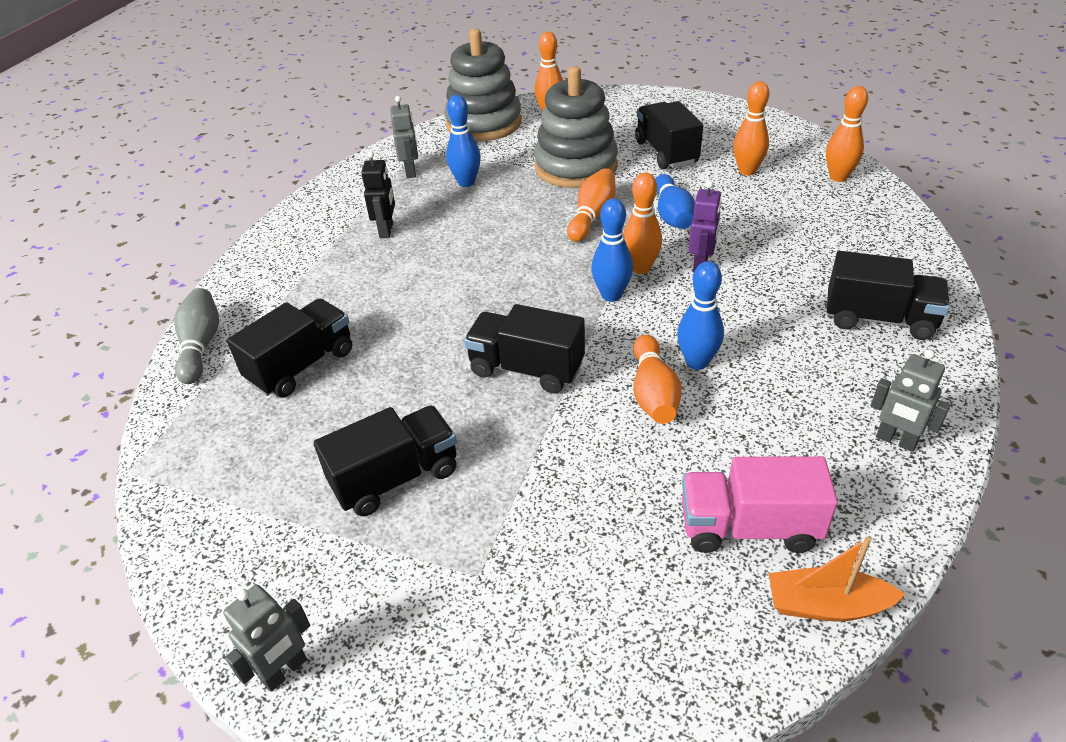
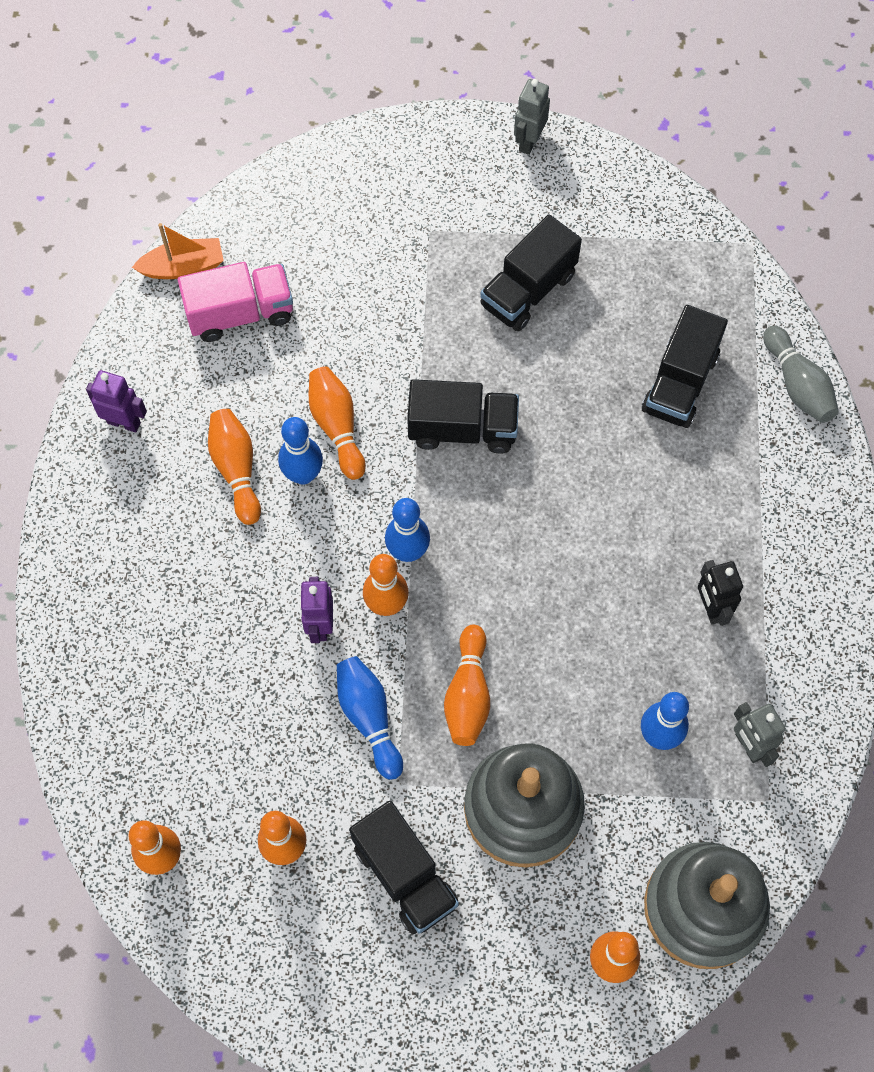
camera: 160 degrees right, 25 degrees up
black truck [827,251,950,340] -> none
grey robot [871,349,951,452] -> purple robot [86,370,147,432]
none -> orange bowling pin [208,409,261,525]

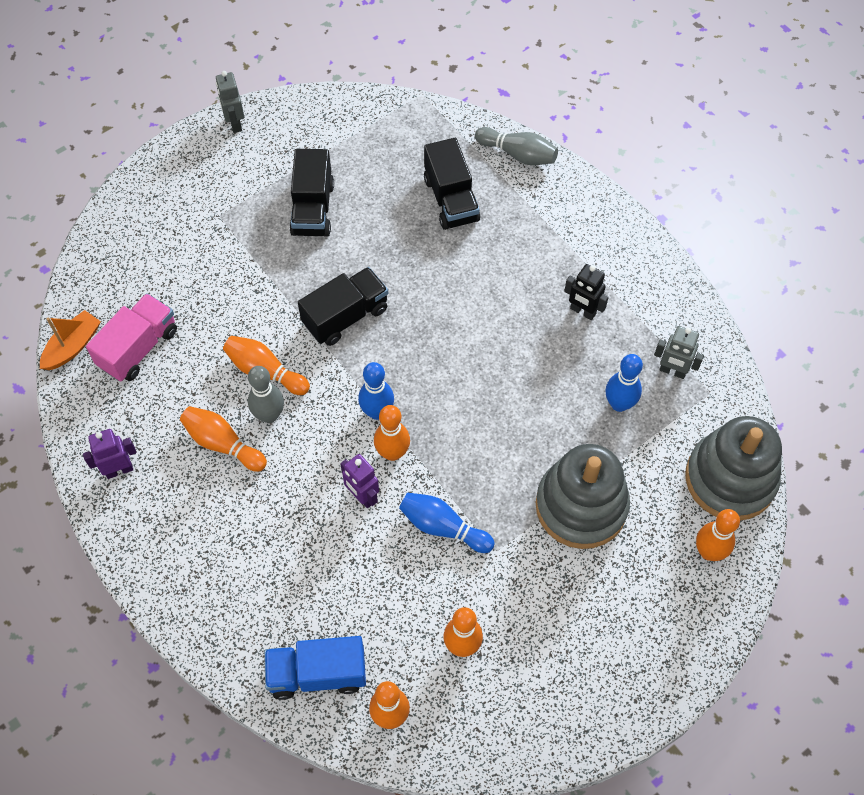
camera: 40 degrees left, 5 degrees down
blue bowling pin [278,417,323,485] -> grey bowling pin [248,366,284,423]
black truck [349,801,459,934] -> none
orange bowling pin [444,625,490,746] -> none
none -> blue truck [264,636,366,700]

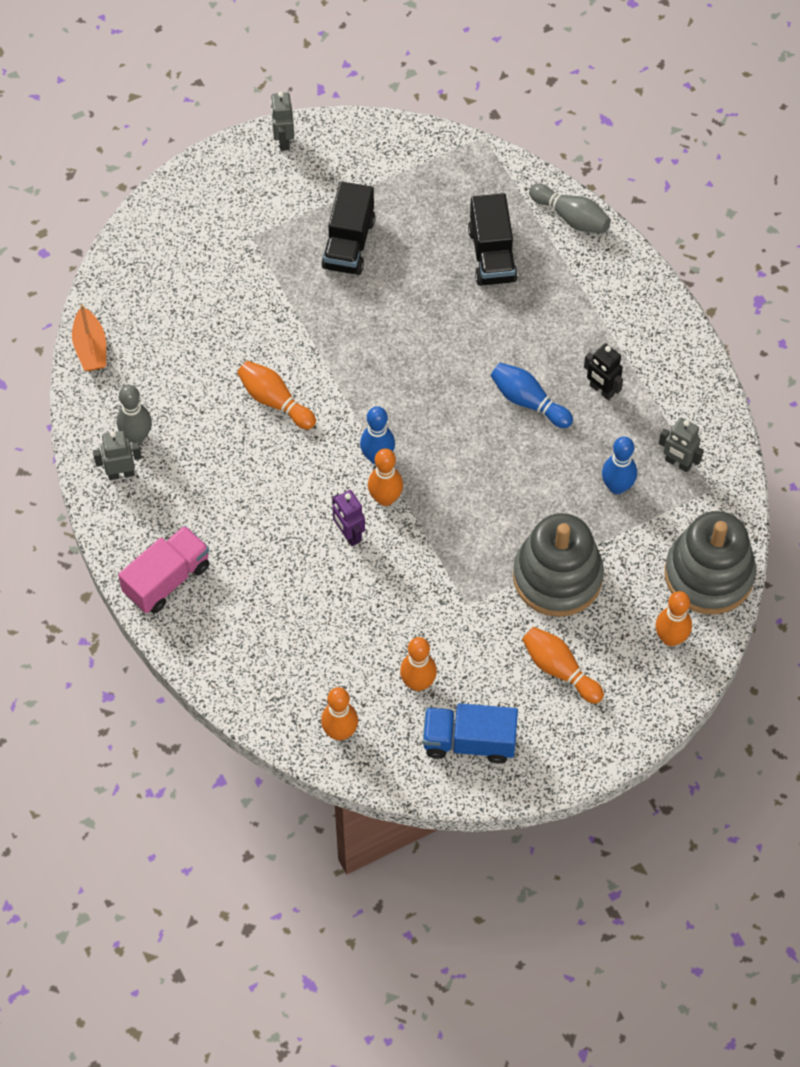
camera: 10 degrees right, 0 degrees up
orange boat [40,310,101,370] -> orange boat turned 120 degrees clockwise [72,304,106,371]
purple robot [83,429,136,479] -> grey robot [93,431,141,480]
pink truck [86,293,177,381] -> pink truck moved to [118,526,210,614]
orange bowling pin [180,406,267,472] -> orange bowling pin moved to [522,627,604,704]
grey bowling pin [248,366,284,423] -> grey bowling pin moved to [117,385,152,443]
blue truck [264,636,366,700] -> blue truck moved to [423,703,518,764]
black truck [298,267,388,346] -> none
blue bowling pin [399,492,495,553] -> blue bowling pin moved to [490,363,573,428]

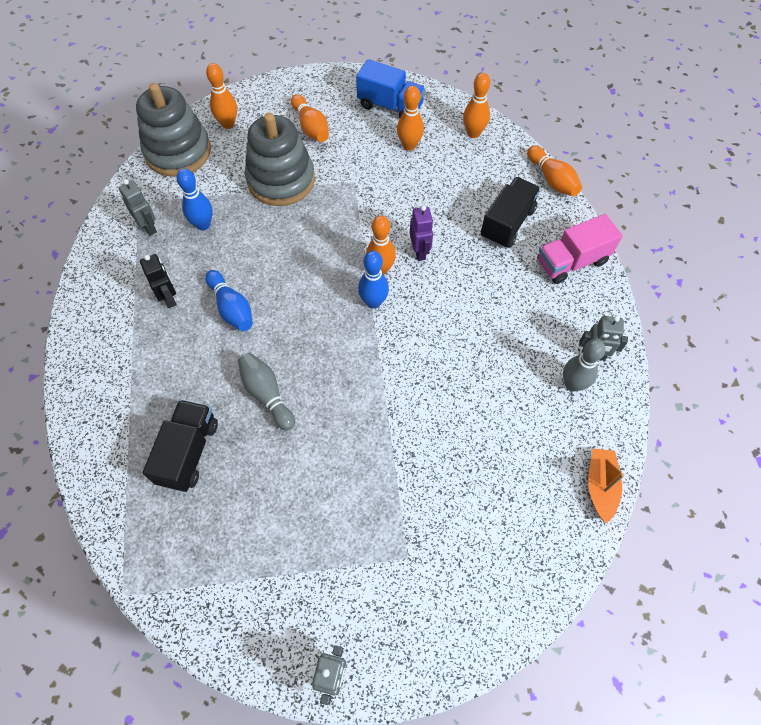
camera: 160 degrees left, 0 degrees up
orange bowling pin [237,361,316,430] -> orange bowling pin moved to [527,145,582,196]
black truck [322,181,375,275] -> black truck moved to [481,177,541,248]
grey bowling pin [529,184,611,233] -> grey bowling pin moved to [238,353,295,431]

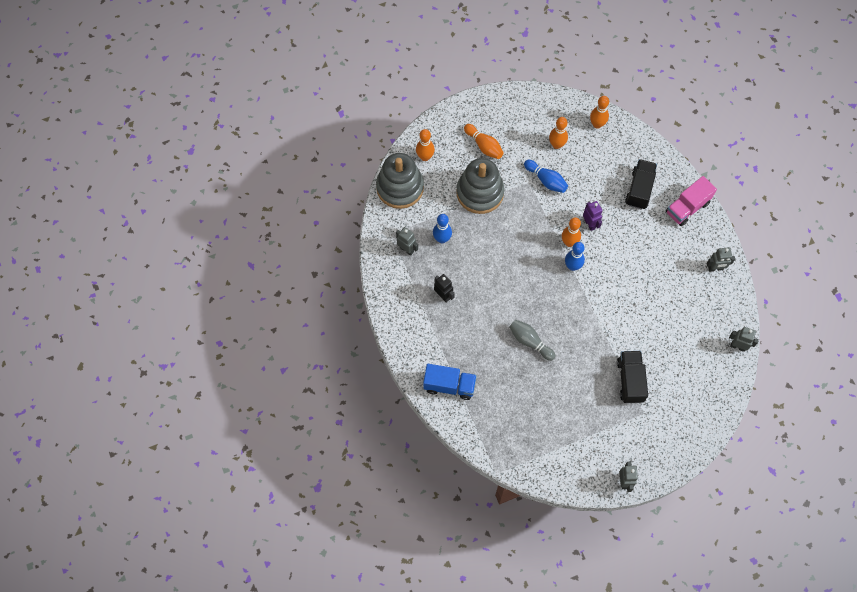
camera: 15 degrees left, 5 degrees up
black truck [143,400,218,492] -> black truck moved to [617,351,648,403]
blue bowling pin [205,270,253,331] -> blue bowling pin moved to [524,160,568,193]
blue truck [356,59,425,118] -> blue truck moved to [423,364,477,400]
orange bowling pin [527,145,582,196] -> none
grey bowling pin [563,339,606,392] -> none
orange boat [588,448,625,523] -> grey robot [729,327,759,352]

